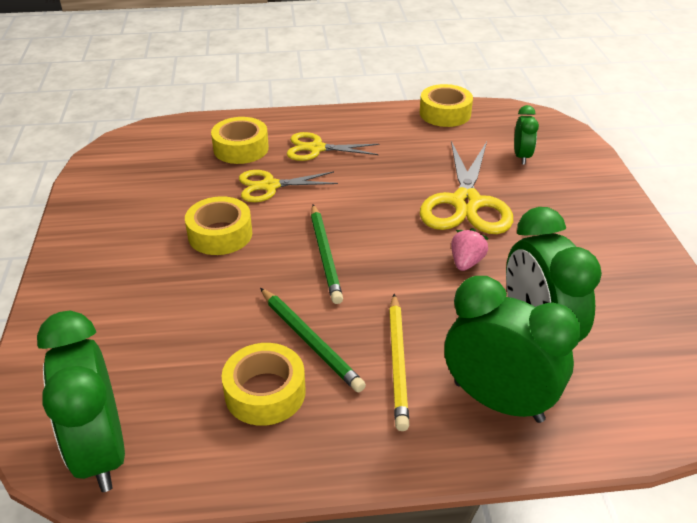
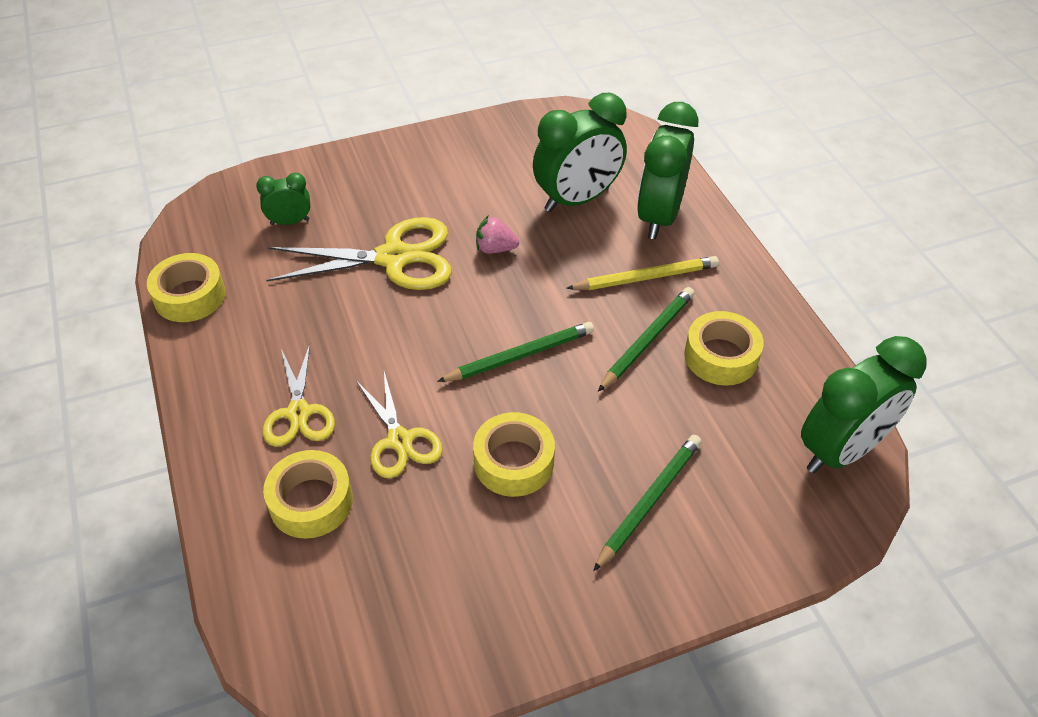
camera: 105 degrees left, 10 degrees up
none -> green pencil [593,435,702,571]

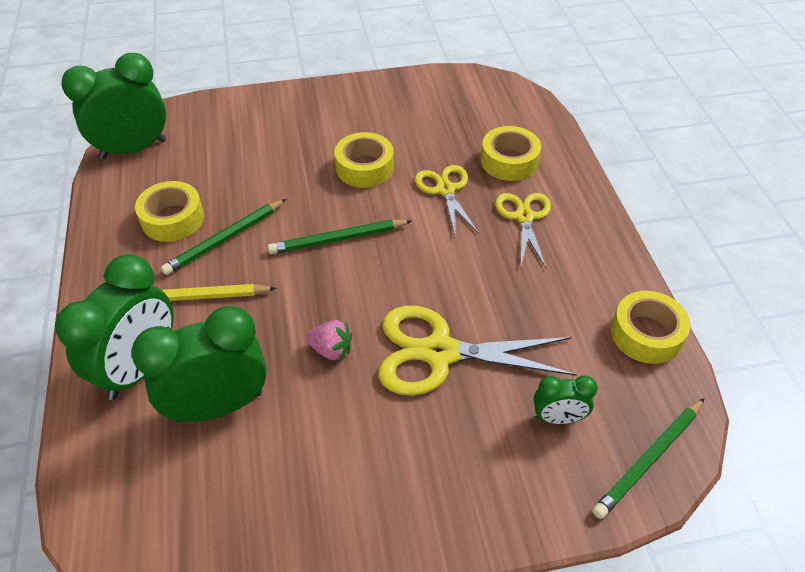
camera: 170 degrees left, 0 degrees up
green pencil [593,435,702,571] -> green pencil moved to [592,398,705,519]

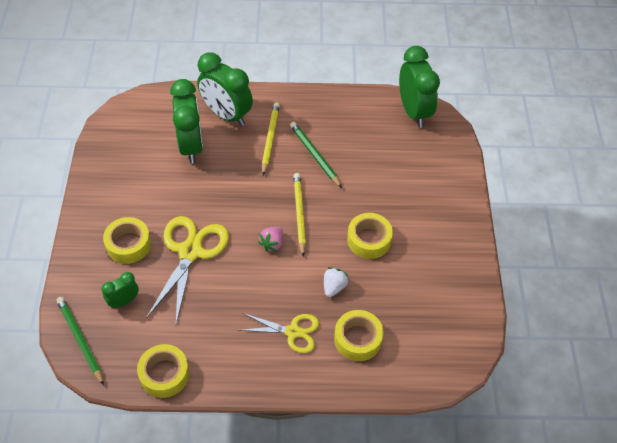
camera: 100 degrees right, 5 degrees up
yellow tape [135,181,204,242] -> yellow tape moved to [103,217,151,264]
green pencil [268,220,412,254] -> yellow pencil [293,173,306,257]
pink strawberry [306,320,352,361] -> pink strawberry moved to [258,227,283,252]
yellow scissors [415,165,479,238] -> white strawberry [324,267,349,297]
green clock [534,375,598,424] -> green clock turned 45 degrees clockwise [102,272,139,309]

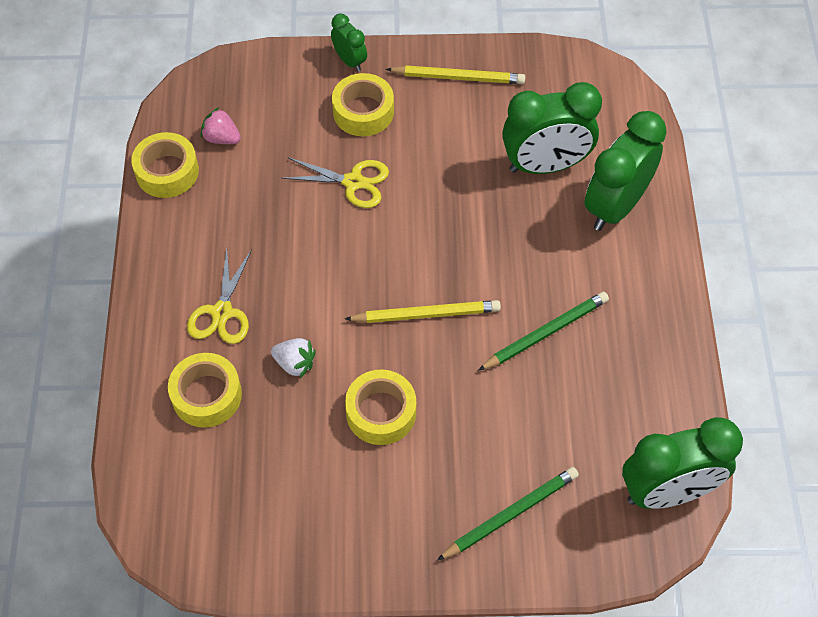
camera: 90 degrees right, 5 degrees up
green pencil [56,297,104,386] -> green pencil moved to [437,467,579,560]
green clock [102,272,139,309] -> green clock moved to [331,14,367,72]
yellow scissors [146,216,229,323] -> yellow scissors [281,157,389,208], size x0.61
pink strawberry [258,227,283,252] -> pink strawberry moved to [201,107,241,144]
yellow pencil [262,102,280,175] -> yellow pencil moved to [386,65,525,84]

